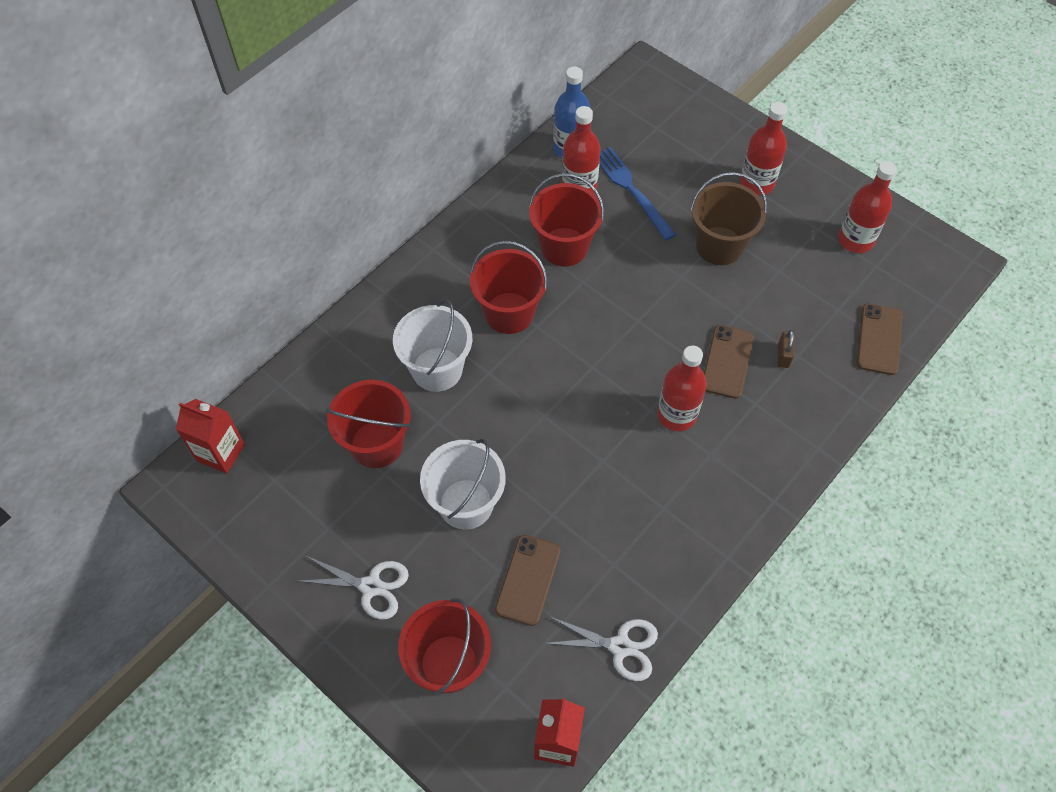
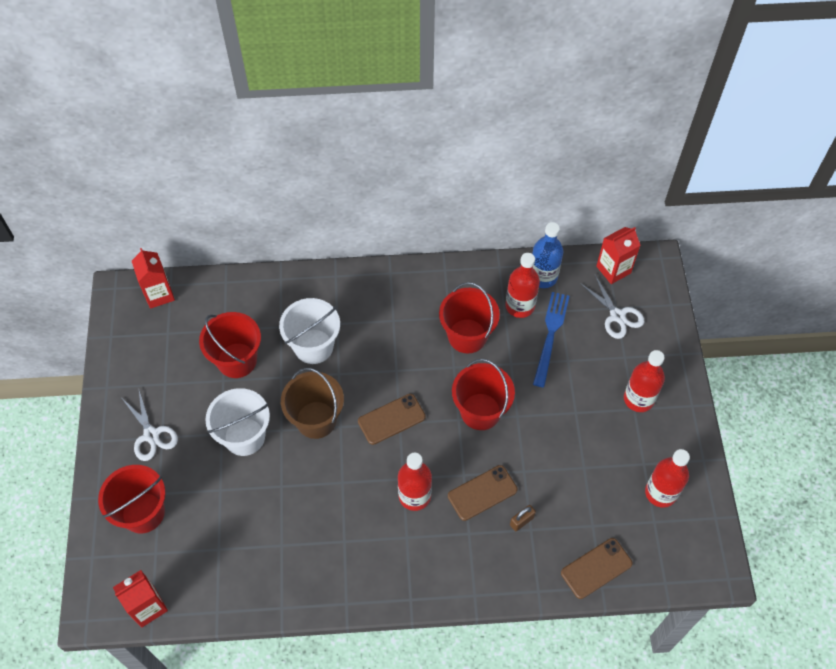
camera: 45 degrees right, 0 degrees up
red bucket [470,241,548,334] -> red bucket moved to [452,359,515,430]
brown phone [495,535,561,626] -> brown phone moved to [358,394,426,445]
white scissors [543,616,658,681] -> white scissors moved to [580,275,644,339]
brown bucket [690,172,767,265] -> brown bucket moved to [281,368,344,439]
none -> red carton [596,227,641,284]

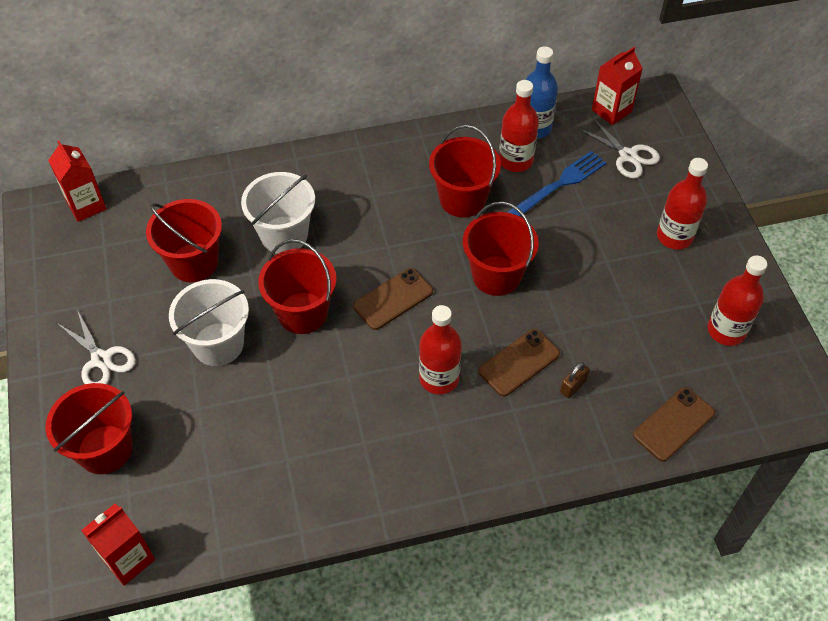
camera: 10 degrees left, 5 degrees down
brown bucket [281,368,344,439] -> red bucket [258,239,336,334]
blue fork [533,292,569,387] -> blue fork turned 45 degrees clockwise [507,151,606,217]

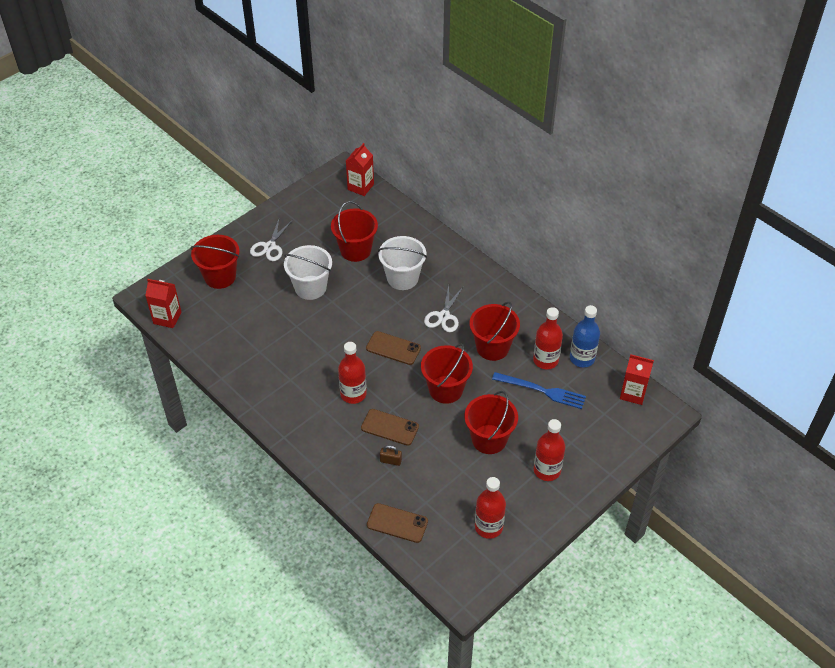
camera: 60 degrees right, 5 degrees down
red bucket [258,239,336,334] -> red bucket moved to [464,391,518,454]
white scissors [578,117,660,179] -> white scissors moved to [424,285,463,332]

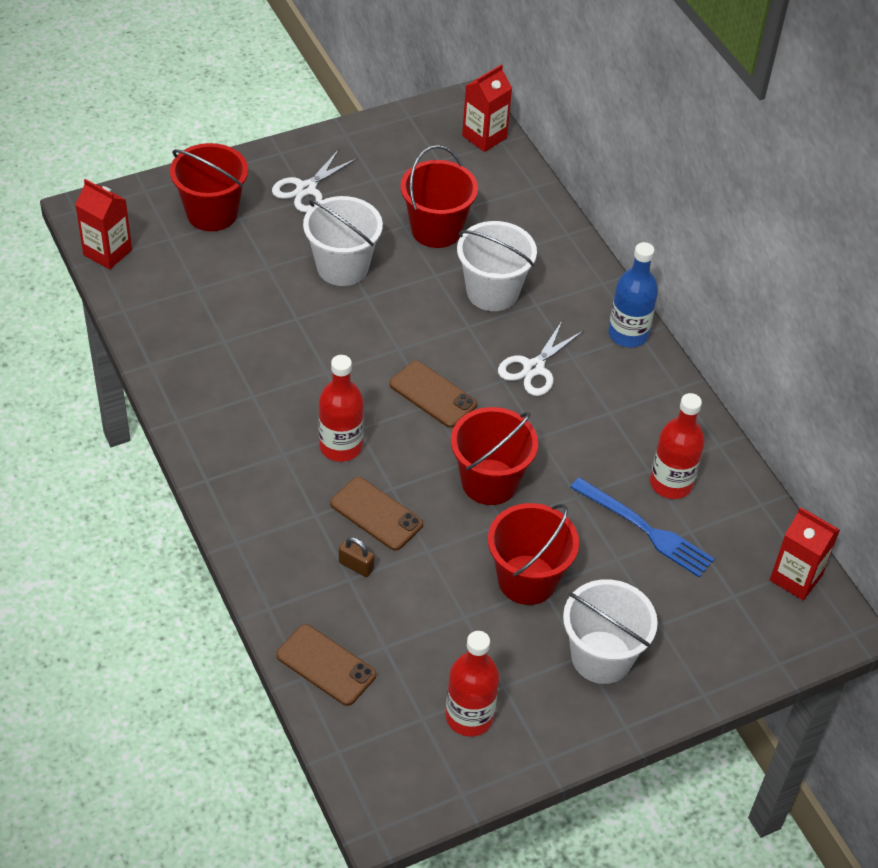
camera: 15 degrees right, 0 degrees up
red bucket [470,302,520,361] -> none
red bottle [534,419,565,481] -> white bucket [563,579,658,684]
blue bottle [570,305,600,367] -> blue bottle moved to [608,242,658,347]

